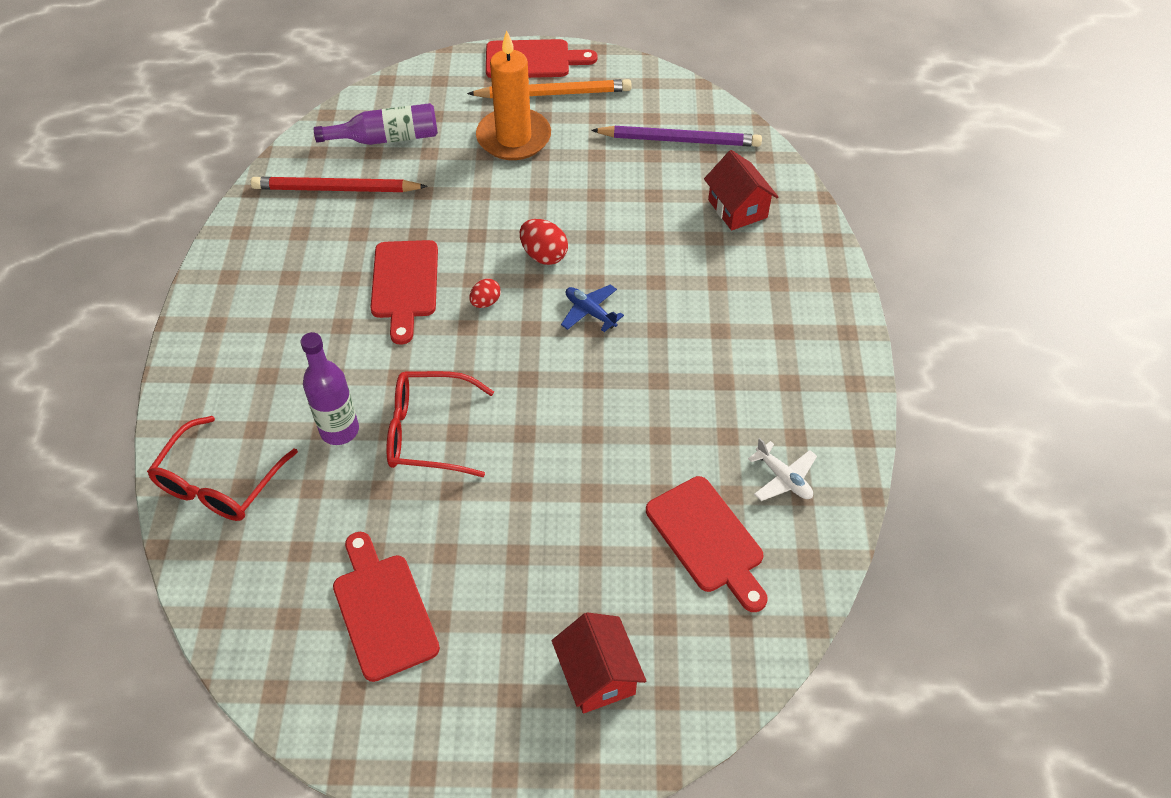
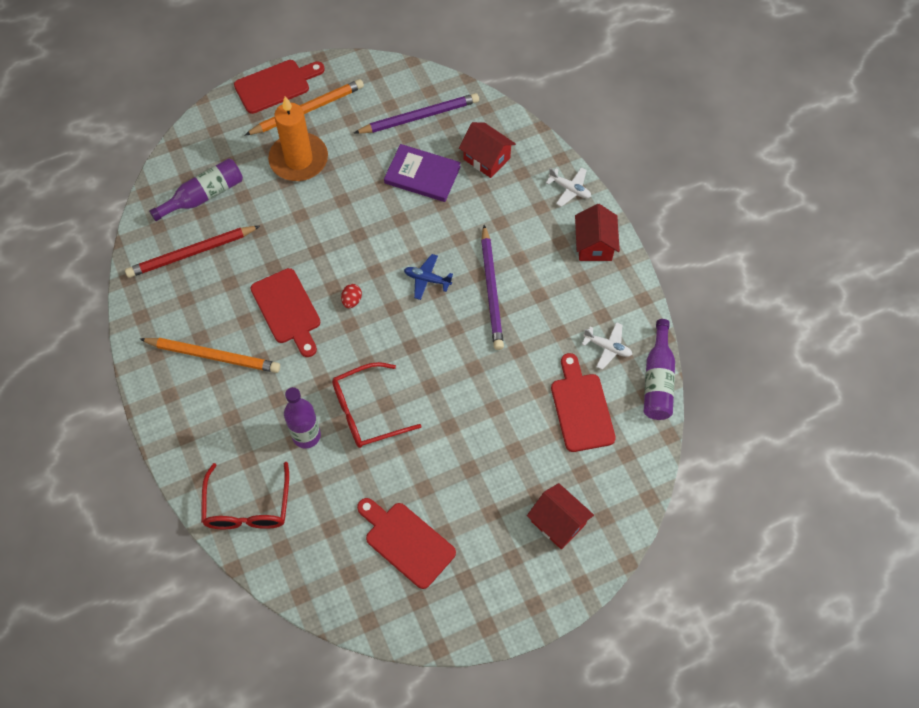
camera: 25 degrees left, 10 degrees up
red egg [520,219,568,265] -> none
red cutting board [646,476,768,612] -> red cutting board turned 135 degrees counterclockwise [551,353,616,452]
none -> orange pencil [140,338,280,373]
none -> purple book [384,144,461,202]
none -> purple pencil [481,225,504,350]
none -> white plane [546,168,591,207]
none -> red house [575,204,620,261]
none -> purple bottle [644,319,675,420]

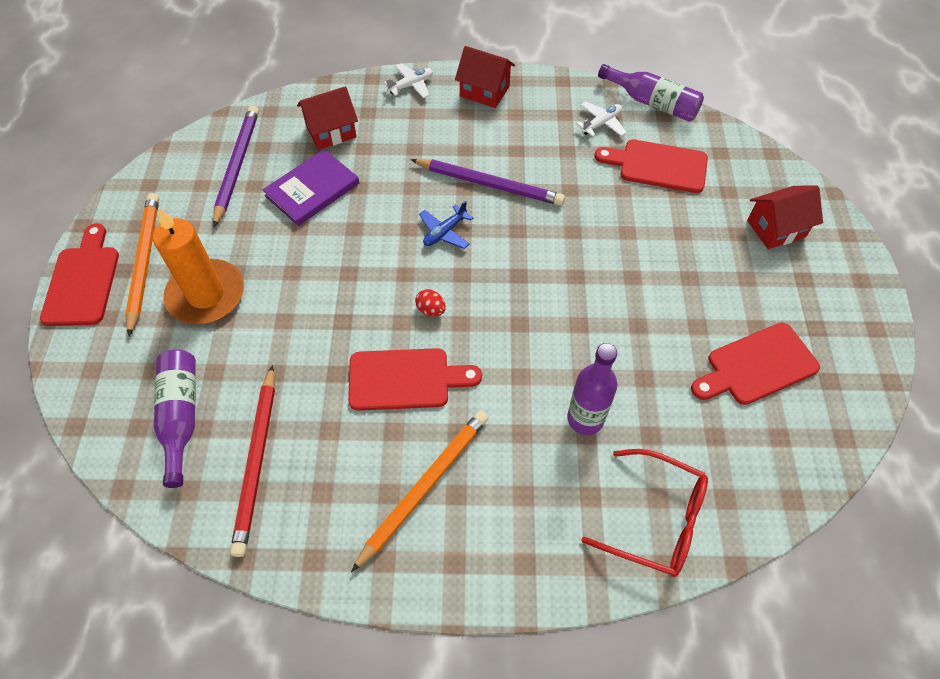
camera: 65 degrees left, 5 degrees down
red glasses [332,362,421,448] -> none

